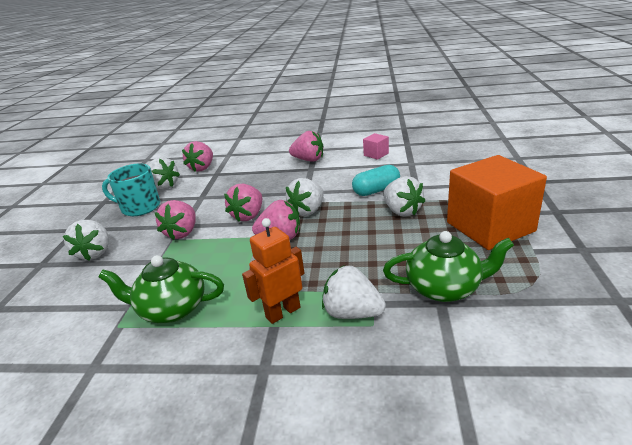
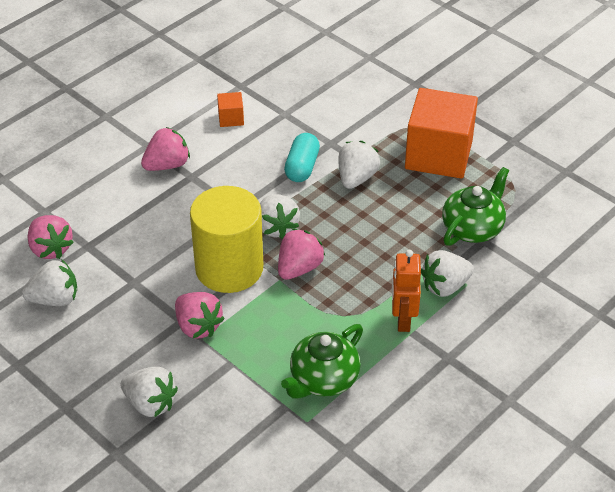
camera: 55 degrees left, 15 degrees up
turquoise mug [102,164,160,216] -> none
pink strawberry [224,184,262,222] -> yellow cylinder [190,186,263,293]
pink cube [363,133,389,160] -> orange cube [217,92,244,127]
white strawberry [383,176,425,217] -> white strawberry turned 75 degrees counterclockwise [338,141,380,189]

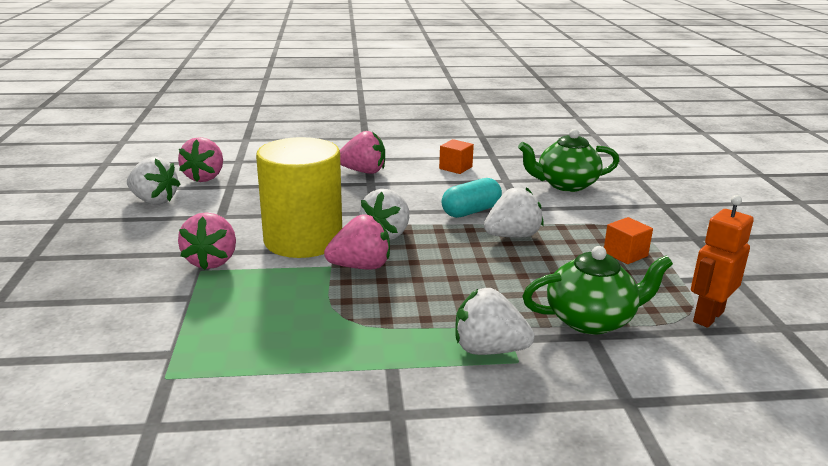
camera: 40 degrees right, 20 degrees down
white strawberry [120,367,178,417] -> none
green teapot [281,324,363,399] -> green teapot moved to [518,129,620,192]
orange robot [392,250,421,332] -> orange robot moved to [691,195,754,328]
orange cube [405,88,478,179] -> orange cube [604,217,653,264], size x0.42

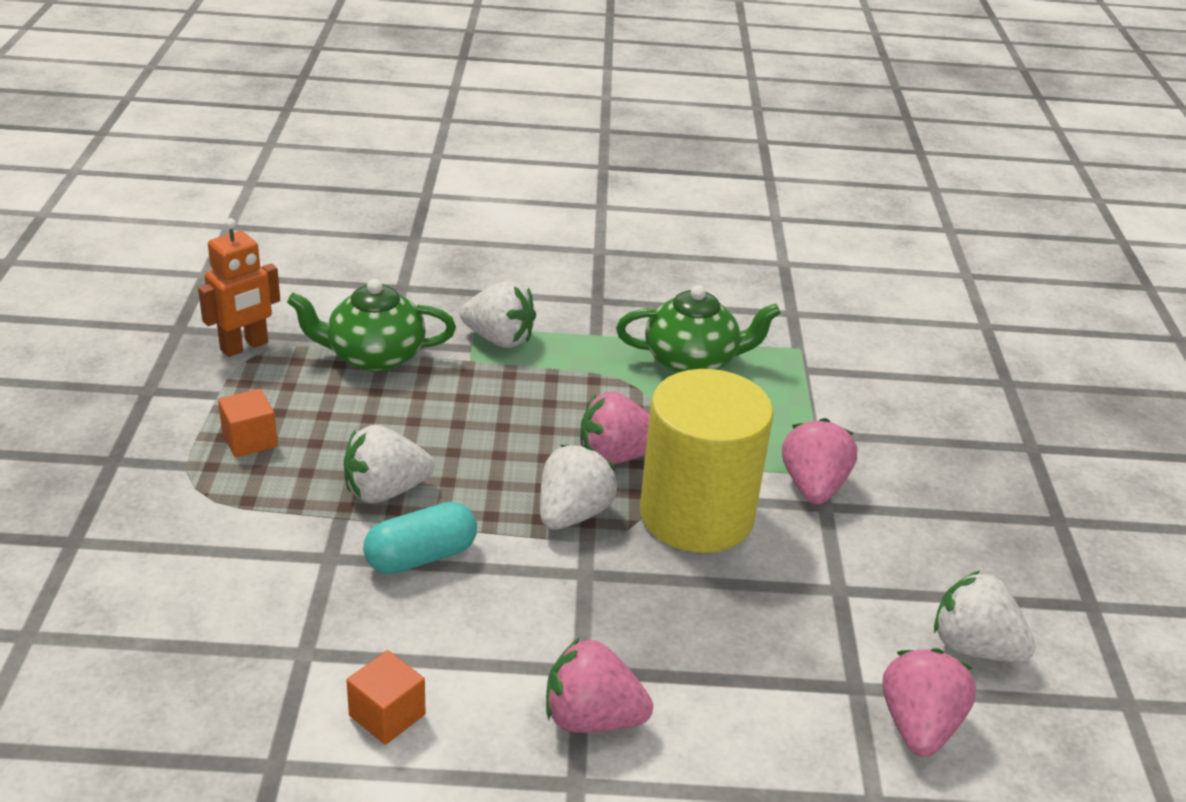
camera: 175 degrees left, 10 degrees up
green teapot [518,129,620,192] -> green teapot moved to [616,285,781,373]

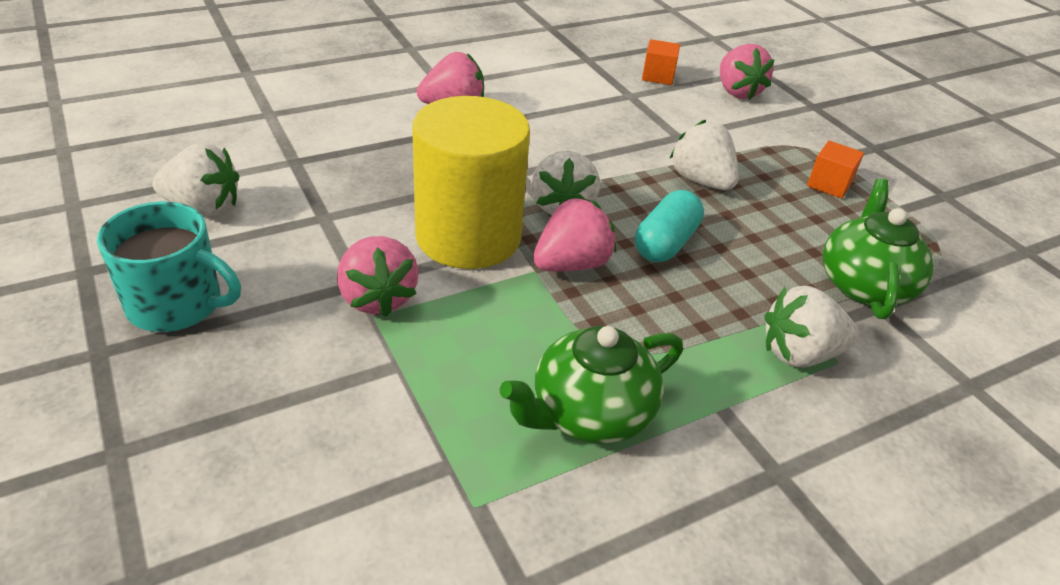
camera: 150 degrees right, 5 degrees up
orange robot [198,218,280,357] -> none
green teapot [287,279,456,372] -> green teapot turned 45 degrees counterclockwise [822,178,934,319]
white strawberry [344,425,434,503] -> white strawberry turned 75 degrees counterclockwise [669,120,739,190]
orange cube [346,650,425,745] -> orange cube moved to [642,39,680,85]
turquoise capsule [363,502,477,574] -> turquoise capsule moved to [635,190,704,262]
pink strawberry [883,648,976,757] -> pink strawberry moved to [720,44,775,100]
none -> turquoise mug [97,202,241,332]

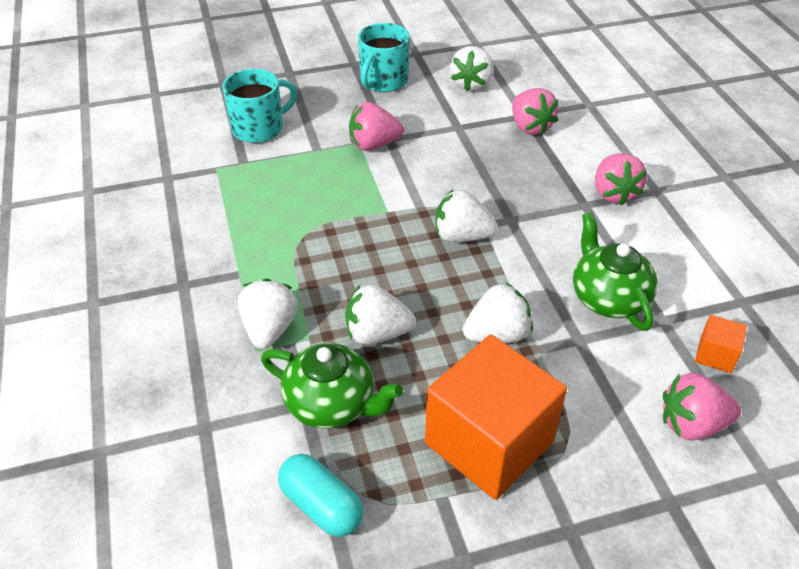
camera: 105 degrees right, 5 degrees up
yellow cylinder [412,96,530,269] -> none
green teapot [500,326,683,444] -> green teapot moved to [573,212,658,331]
pink strawberry [533,198,616,272] -> pink strawberry moved to [512,88,558,135]
turquoise capsule [635,190,704,262] -> turquoise capsule moved to [278,454,363,537]
orange cube [807,141,864,199] -> orange cube [425,334,567,500], size x2.38
none -> turquoise mug [223,69,297,143]
none -> white strawberry [345,284,416,345]

